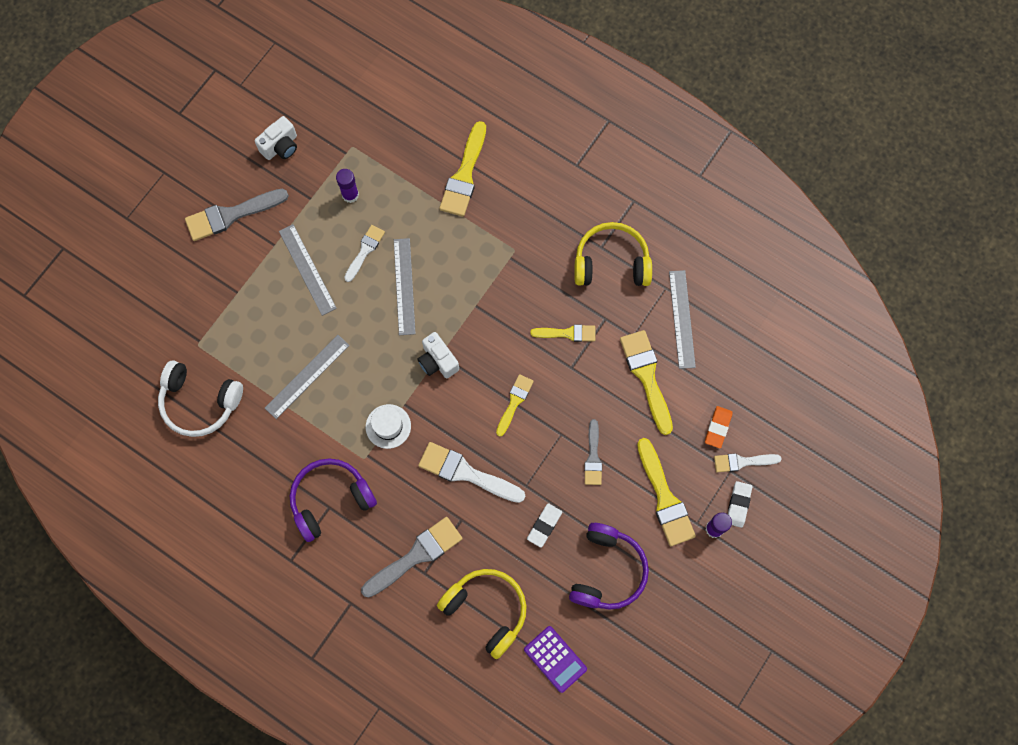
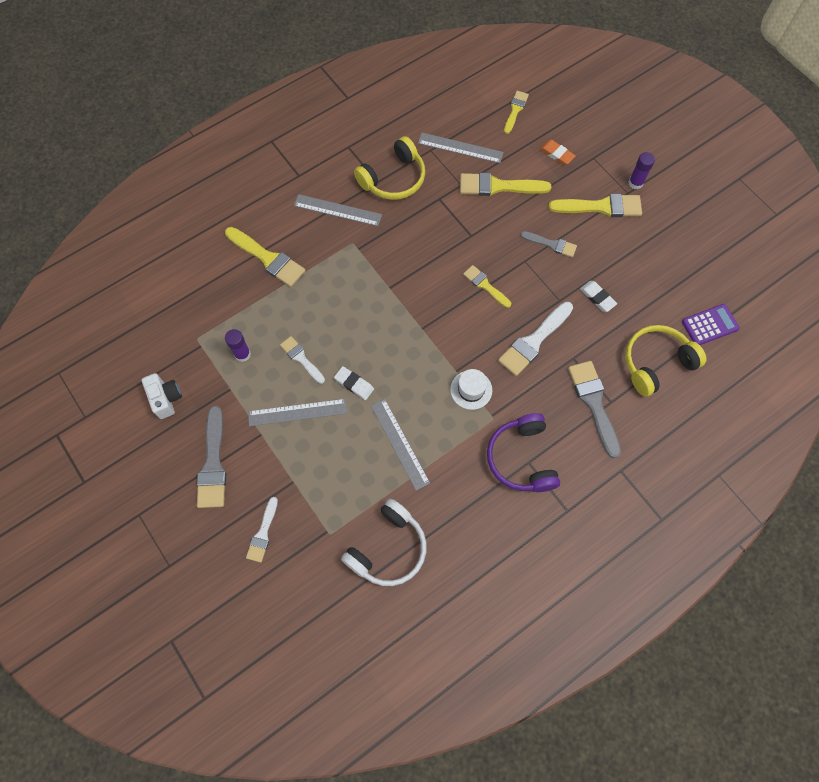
camera: 70 degrees left, 5 degrees down
grey ruler [394,238,416,335] -> grey ruler moved to [294,194,382,226]
white camera [417,332,459,378] -> none
yellow brush [530,325,595,342] -> yellow brush moved to [504,91,529,134]
purple headphones [569,523,649,610] -> none
yellow headphones [574,222,652,286] -> yellow headphones turned 150 degrees counterclockwise [354,136,425,200]
white brush [714,453,782,472] -> white brush moved to [246,497,278,563]
white eraser [728,481,752,528] -> white eraser moved to [334,366,374,400]

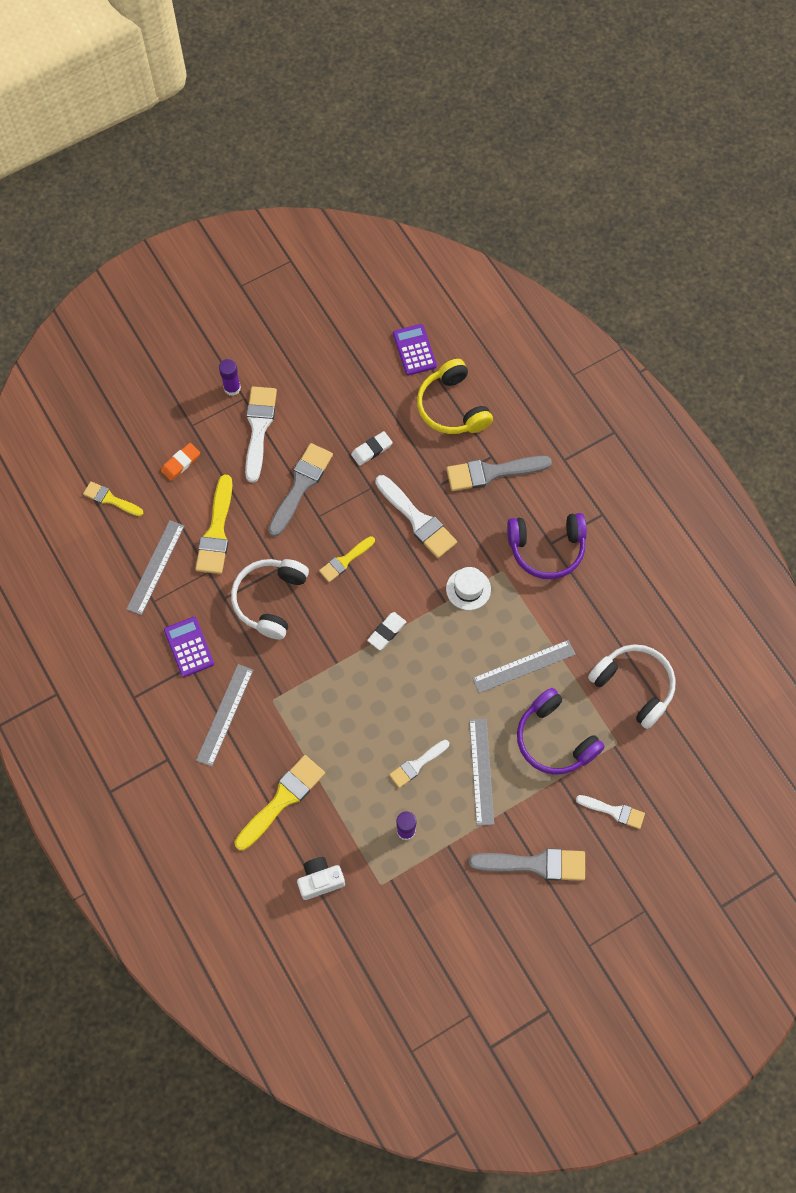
camera: 85 degrees left, 0 degrees up
white camera [142,373,182,419] -> white camera moved to [297,857,345,900]
white eraser [334,366,374,400] -> white eraser moved to [367,612,406,650]
yellow headphones [354,136,425,200] -> purple calculator [164,617,214,677]
grey brush [521,231,577,257] -> grey brush [268,443,333,537], size x1.65
yellow brush [548,194,642,217] -> white brush [245,387,277,483]
none -> white headphones [231,559,309,639]
none -> purple headphones [517,688,605,775]

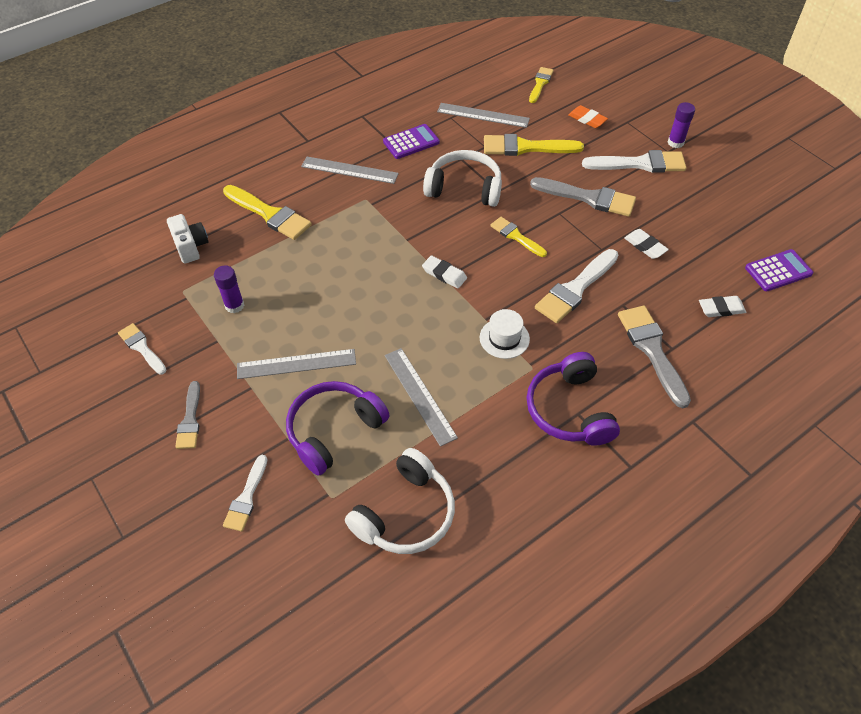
camera: 85 degrees right, 15 degrees down
white brush [389,740,449,788] -> white brush moved to [118,323,166,375]
yellow headphones [417,359,493,434] -> white eraser [699,296,746,317]
grey brush [469,849,585,881] -> grey brush [175,381,200,449], size x0.61

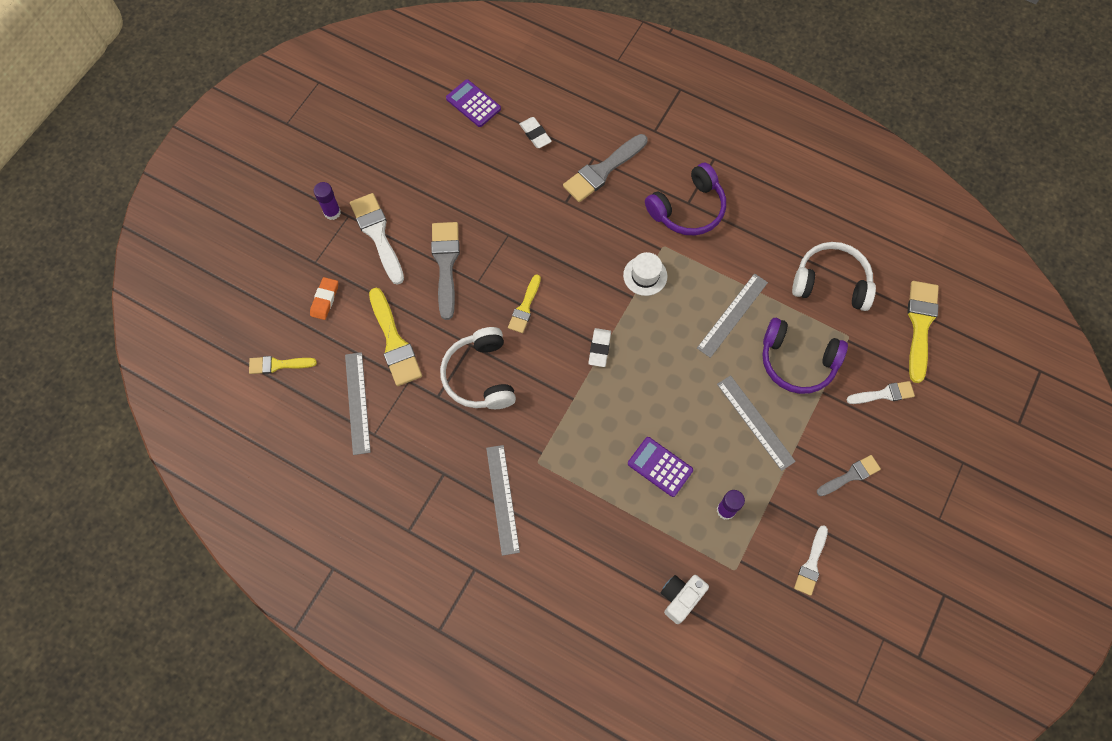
camera: 115 degrees left, 15 degrees up
yellow brush [223,185,312,240] -> yellow brush moved to [907,281,939,383]
purple calculator [383,124,440,159] -> purple calculator moved to [628,437,693,497]
white brush [535,249,618,323] -> none
white eraser [624,229,669,259] -> none

